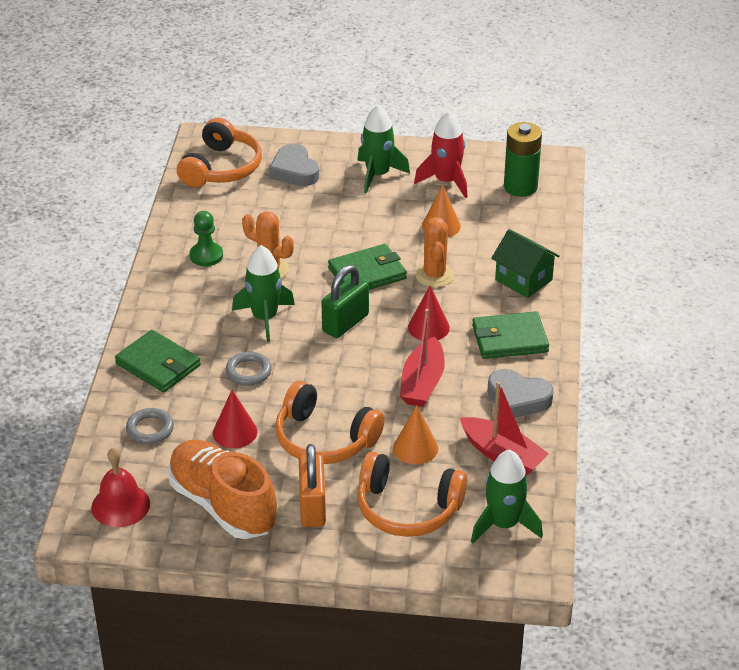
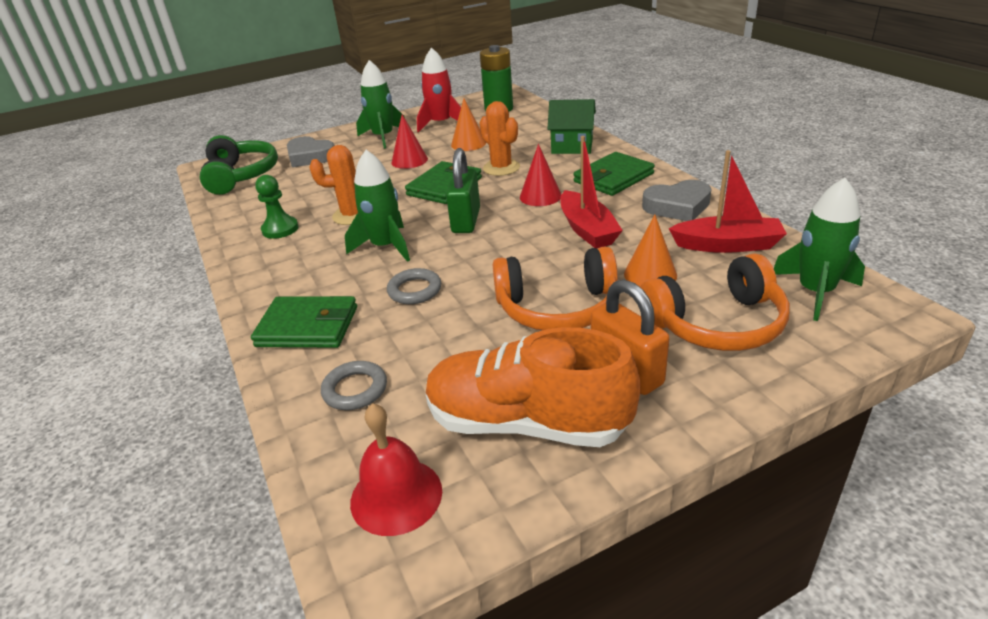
camera: 30 degrees left, 5 degrees down
orange headphones [177,117,262,188] -> green headphones [200,135,278,195]
red cone [213,390,258,448] -> red cone moved to [392,114,428,169]

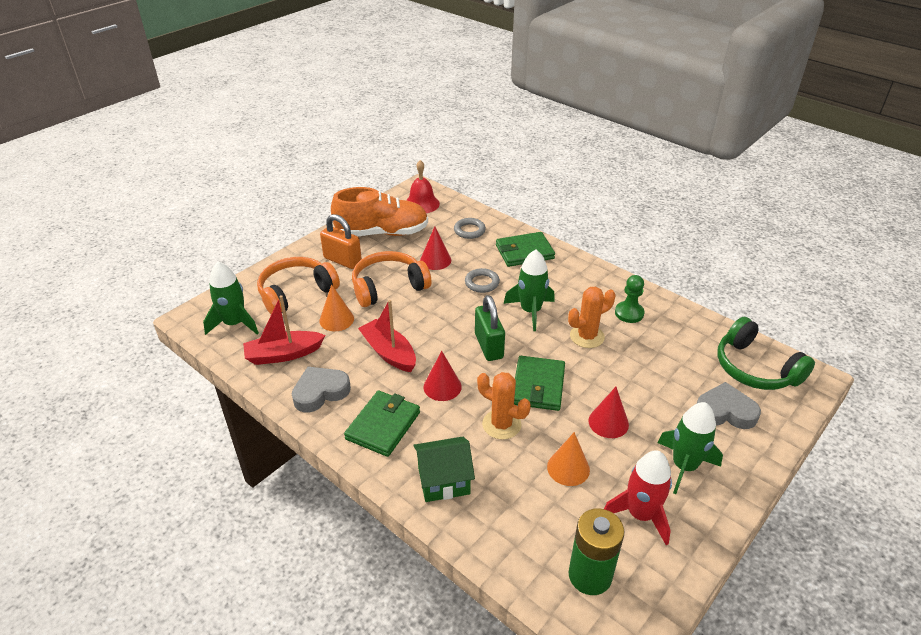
camera: 155 degrees right, 5 degrees up
none -> red cone [420,226,451,270]

